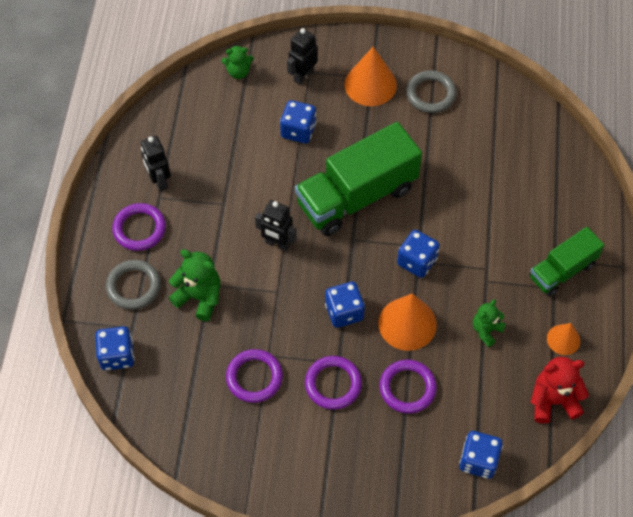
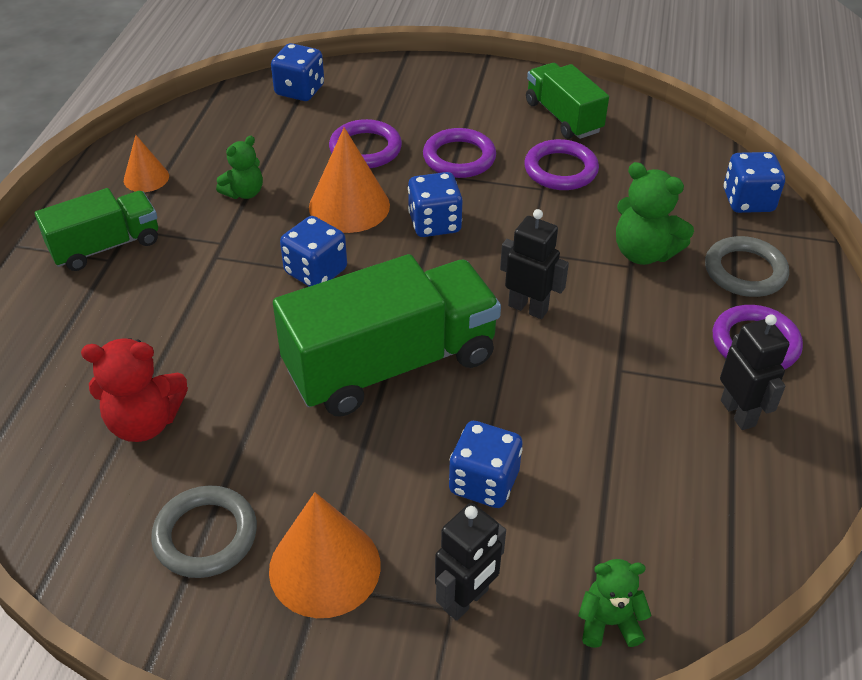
camera: 175 degrees left, 15 degrees down
red teddy bear [531,357,589,424] -> red teddy bear moved to [81,338,188,442]
none -> green truck [526,63,609,139]

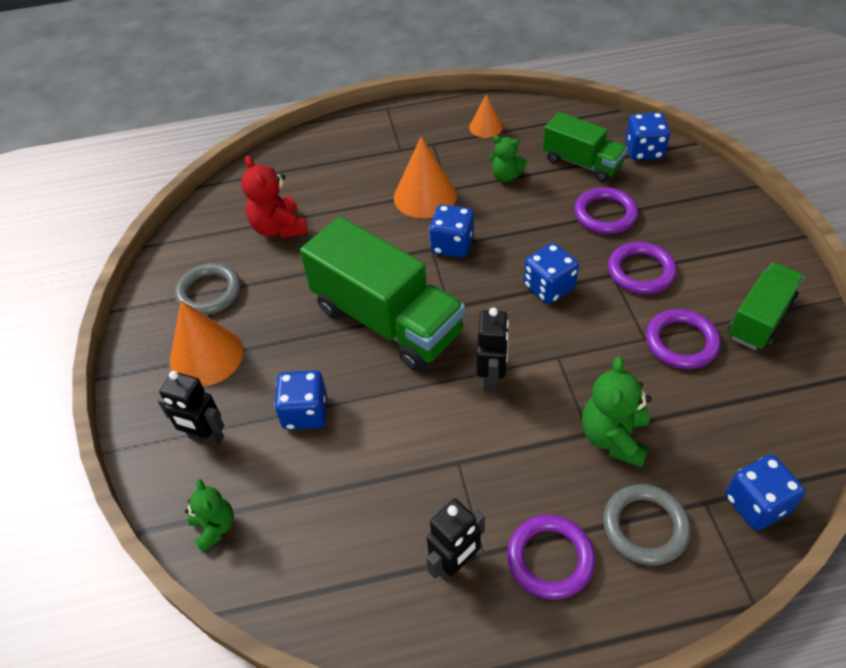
camera: 70 degrees right, 5 degrees up
green truck [35,188,158,271] -> green truck moved to [543,112,627,182]
orange cone [309,127,390,233] -> orange cone moved to [394,136,457,218]

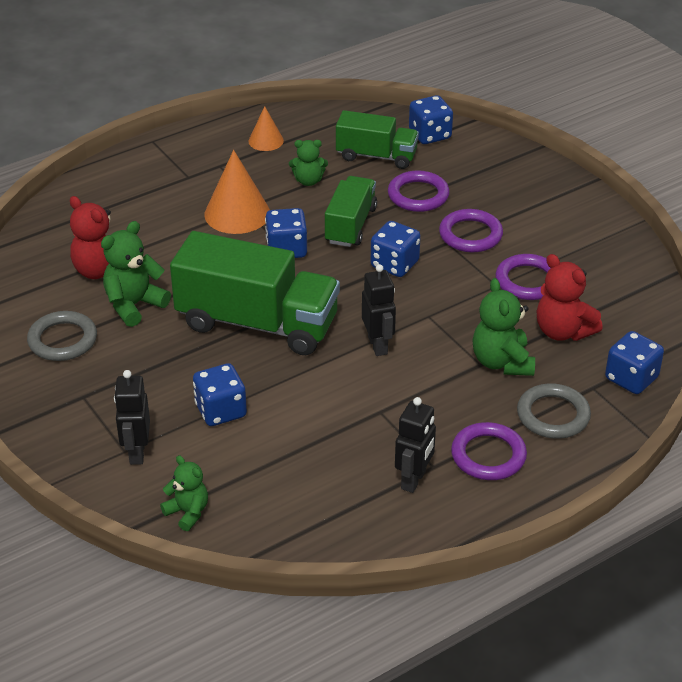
camera: 25 degrees left, 10 degrees down
black robot [158,371,224,447] -> black robot turned 90 degrees clockwise [114,370,150,465]
orange cone [170,300,243,386] -> none
green truck [728,263,804,350] -> green truck moved to [325,176,377,247]
none -> green teddy bear [101,221,171,327]
none -> red teddy bear [537,254,603,341]

